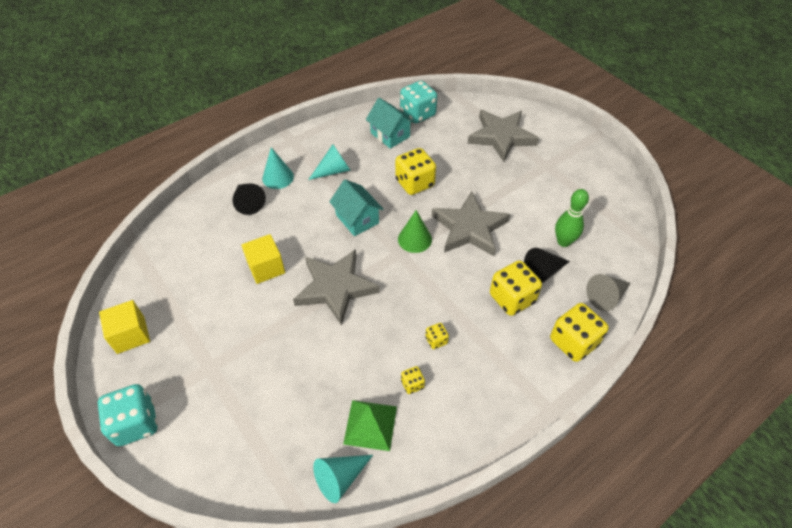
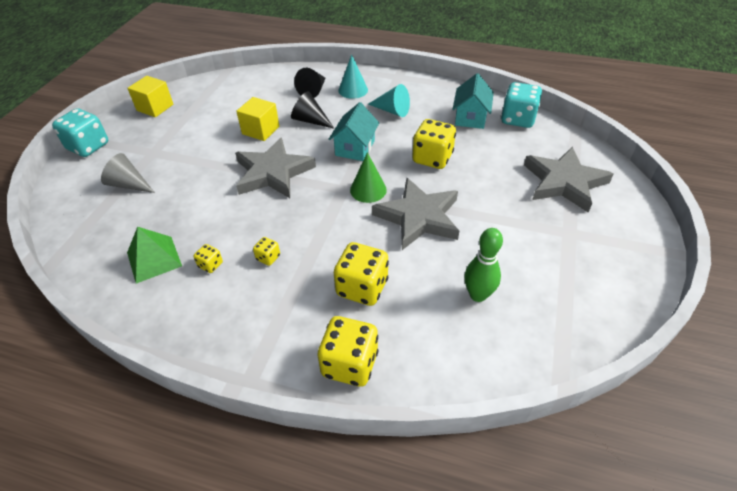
camera: 55 degrees right, 5 degrees down
turquoise cone [313,455,373,503] -> none
black cone [524,248,570,283] -> black cone moved to [291,91,335,129]
grey cone [586,274,630,311] -> grey cone moved to [101,153,155,193]

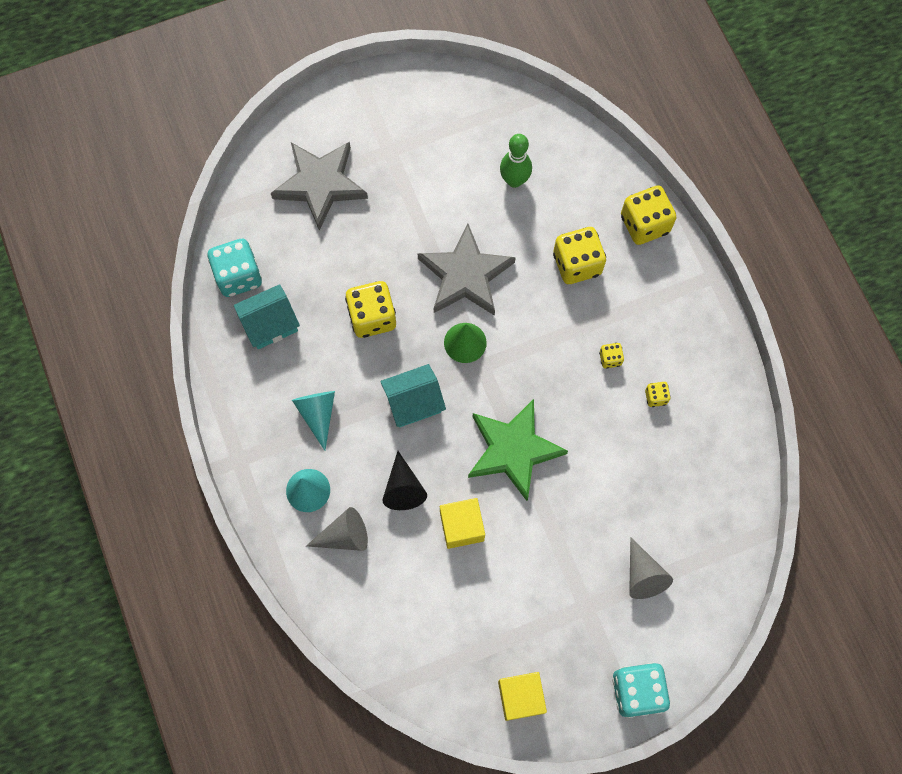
camera: 130 degrees left, 25 degrees up
green pyramid [127,227,182,284] -> none
grey star [235,137,316,198] -> green star [468,399,568,501]
black cone [294,68,326,98] -> grey cone [306,507,368,551]

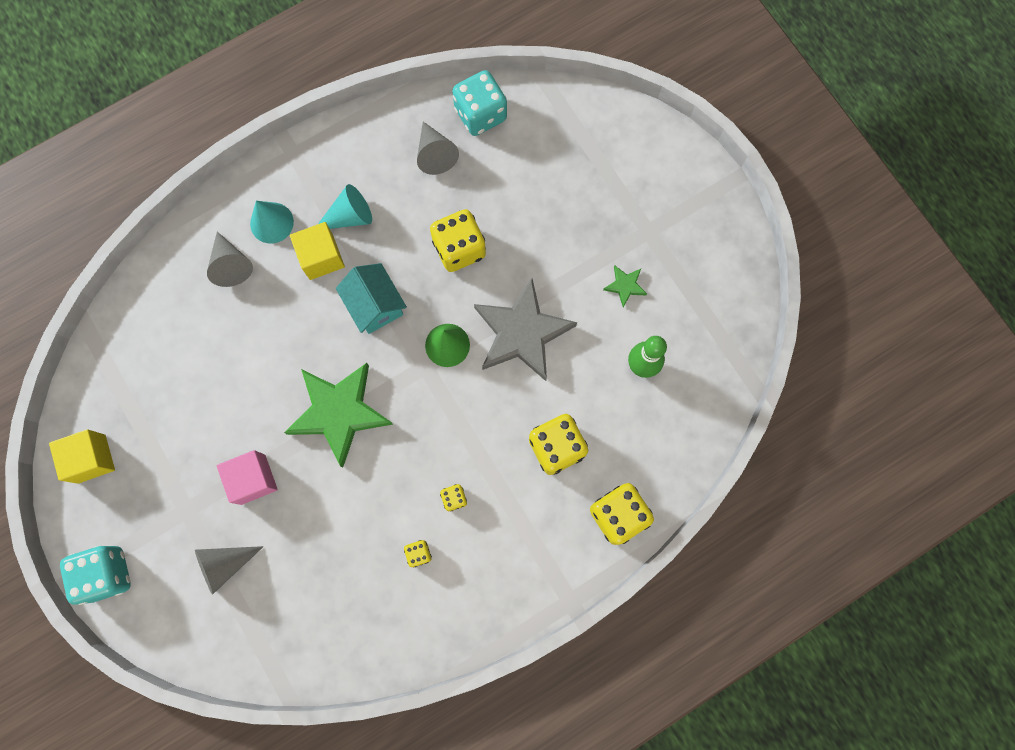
camera: 80 degrees right, 5 degrees up
turquoise house [234,284,300,349] -> grey cone [417,122,459,175]
grey star [271,142,368,231] -> none
black cone [382,451,427,510] -> none
yellow cube [440,498,485,549] -> yellow cube moved to [290,222,345,280]
none -> pink cube [217,450,278,505]
none -> green star [603,265,647,307]

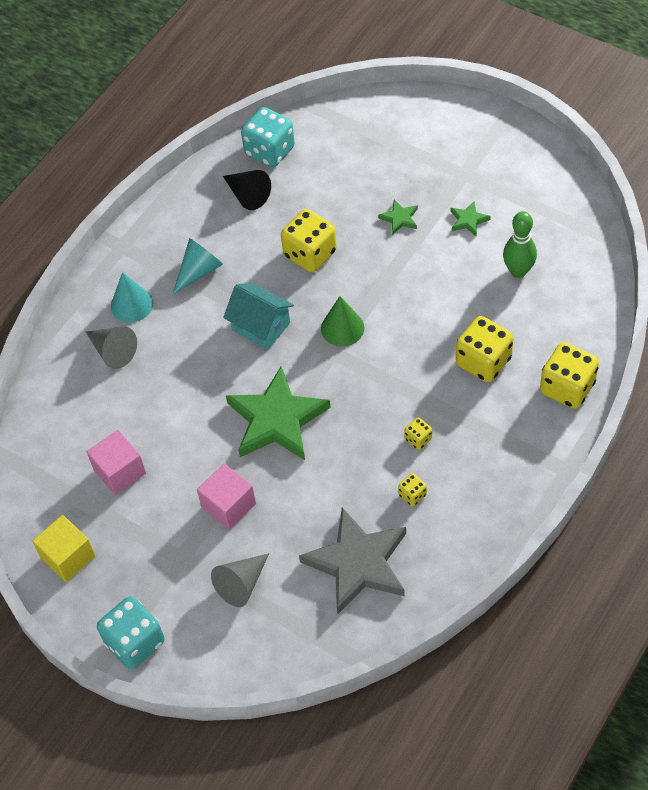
camera: 20 degrees left, 20 degrees down
yellow cube [290,222,345,280] -> none
grey cone [417,122,459,175] -> black cone [223,170,271,210]
grey star [474,278,577,381] -> grey star moved to [299,507,406,614]
none -> pink cube [87,430,146,495]
none -> green star [378,199,418,235]

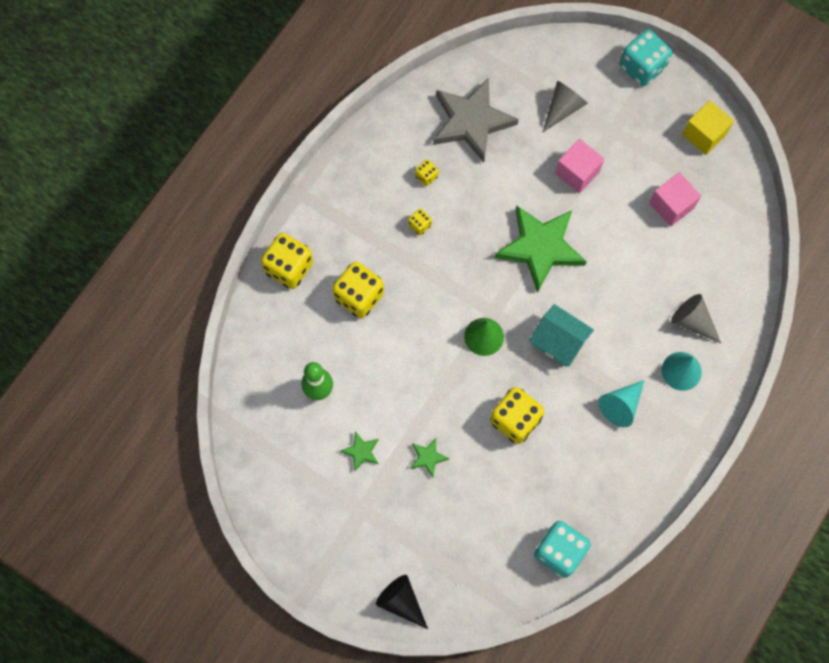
camera: 175 degrees right, 15 degrees up
black cone [223,170,271,210] -> black cone moved to [376,575,428,629]

